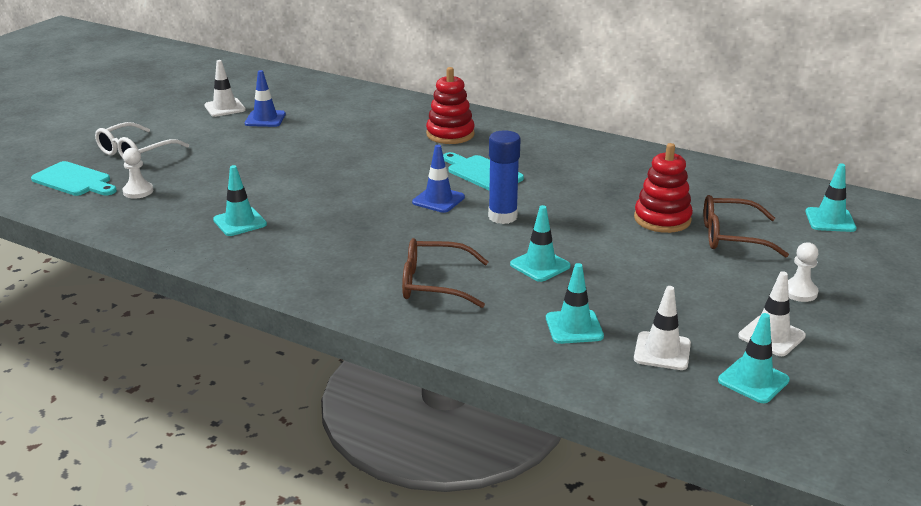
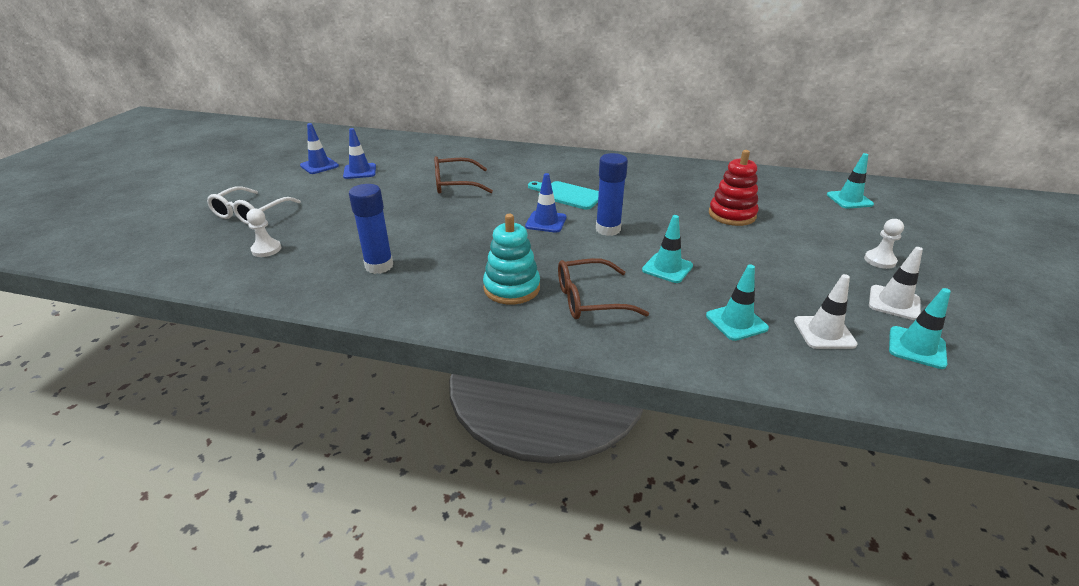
camera: 15 degrees left, 5 degrees up
turquoise cutting board [31,161,117,196] -> none
white traffic cone [204,60,246,117] -> blue traffic cone [300,123,339,174]
turquoise traffic cone [213,165,267,236] -> blue glue stick [349,184,393,274]
red stacking toy [426,67,475,144] -> none
brown glasses [704,195,789,257] -> brown glasses moved to [434,156,493,194]
none -> turquoise stacking toy [483,214,540,305]

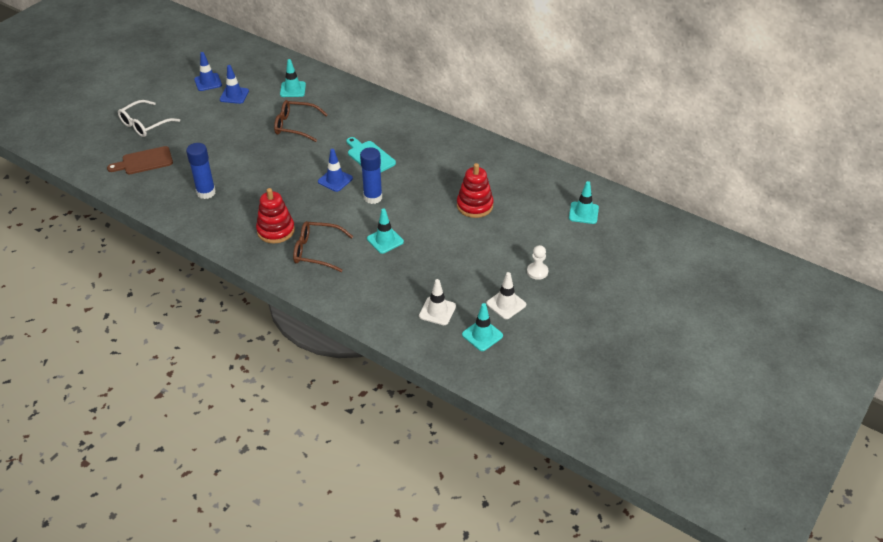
camera: 20 degrees right, 10 degrees up
white pawn [247,208,281,257] -> brown cutting board [107,146,173,174]
turquoise stacking toy [483,214,540,305] -> red stacking toy [256,188,295,244]
turquoise traffic cone [706,264,769,341] -> turquoise traffic cone moved to [280,59,306,97]

